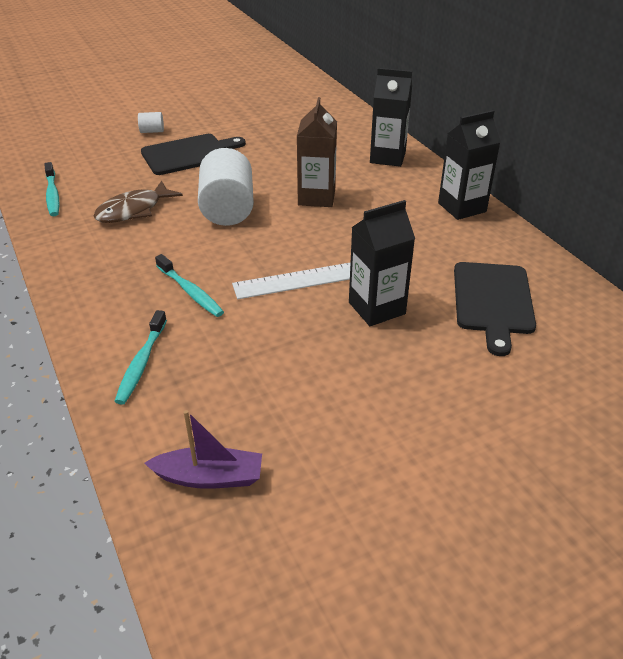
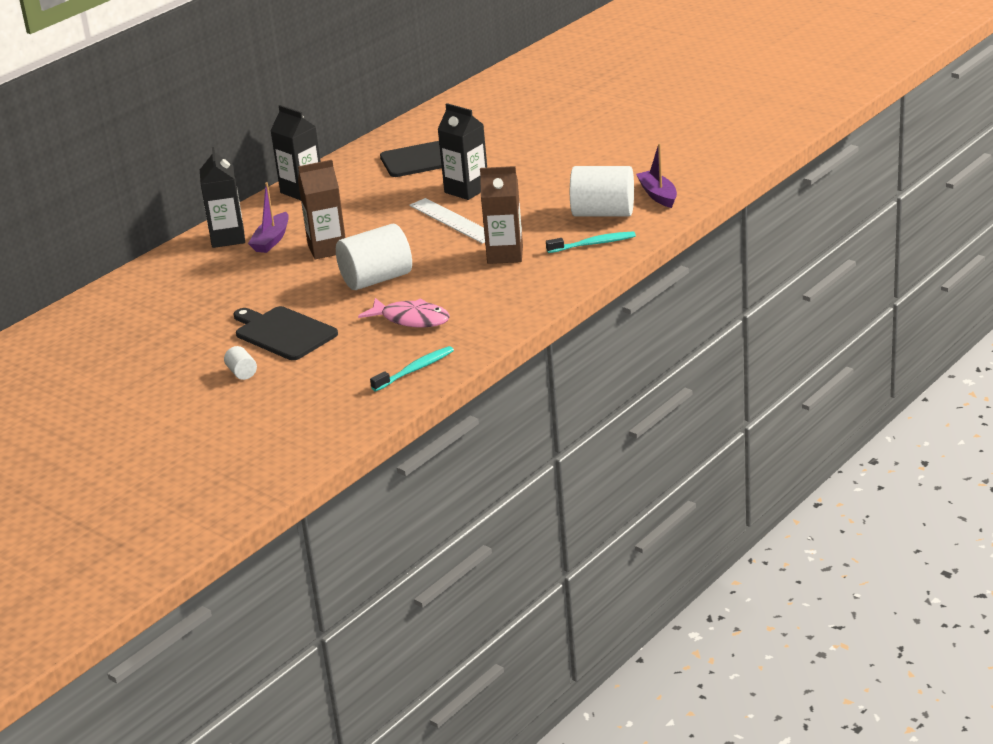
camera: 110 degrees left, 10 degrees down
brown fish [94,181,183,223] -> pink fish [358,298,450,328]
turquoise toothbrush [155,254,224,317] -> brown carton [480,166,523,264]
none -> purple boat [248,182,289,253]
none -> white cylinder [570,166,634,217]

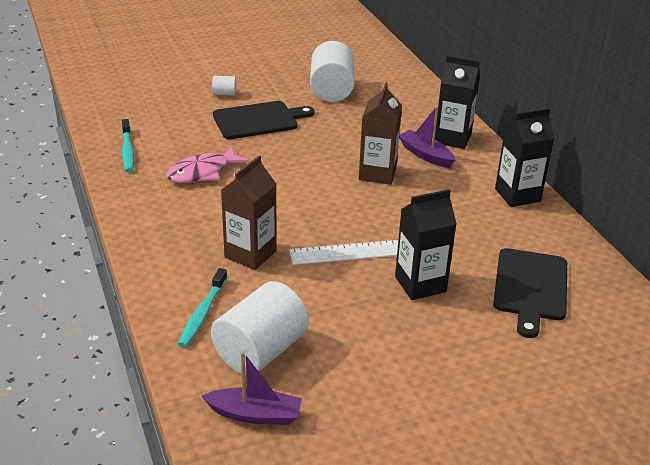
camera: 115 degrees right, 5 degrees up
white cylinder [336,224,412,290] -> white cylinder moved to [310,41,355,102]

